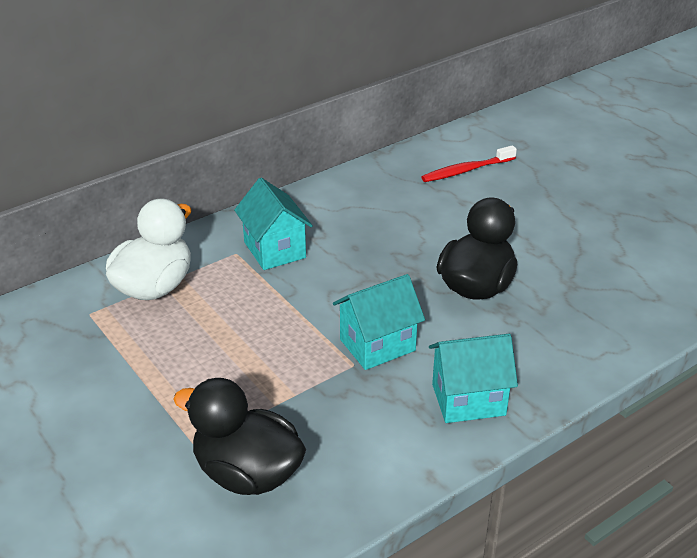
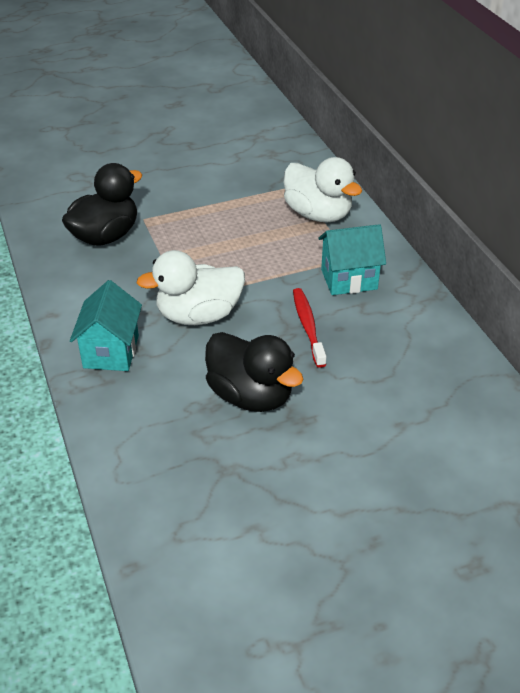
camera: 105 degrees right, 5 degrees up
turquoise house [333,274,425,370] -> white duck [137,250,245,325]
red toothbrush [421,145,517,182] -> red toothbrush moved to [293,288,326,368]

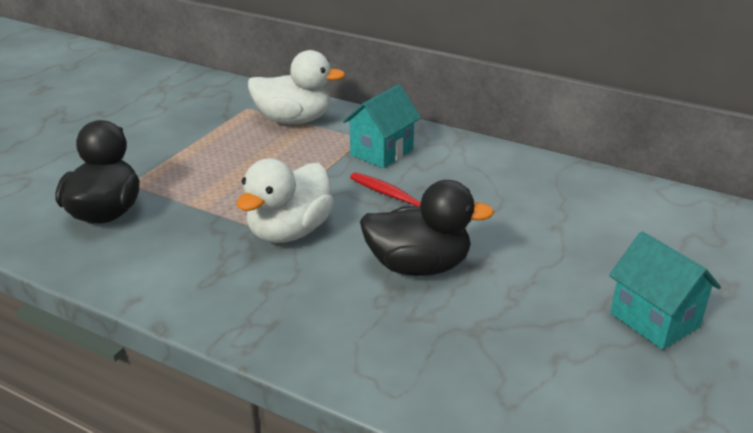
camera: 40 degrees left, 10 degrees down
turquoise house [70,280,142,371] -> turquoise house moved to [609,231,721,350]

